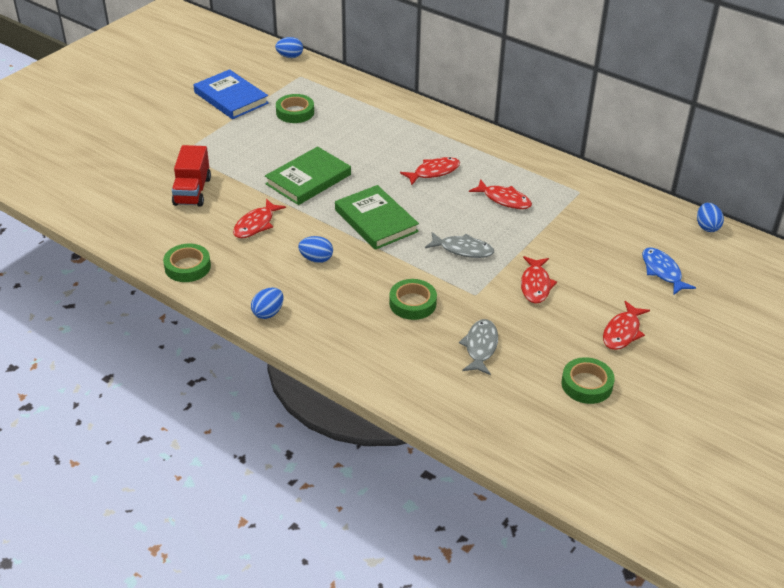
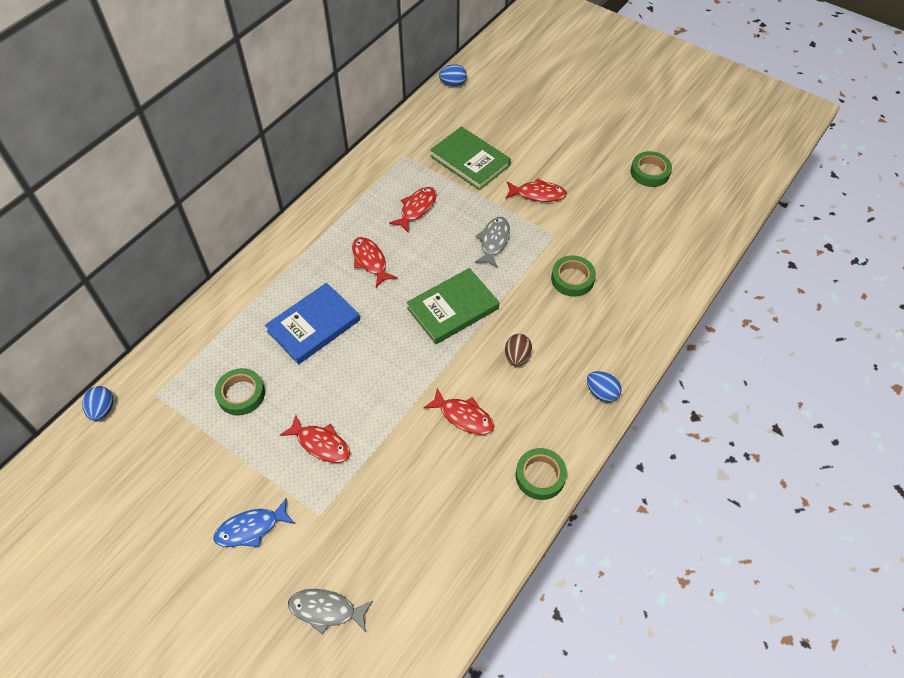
camera: 90 degrees left, 15 degrees up
red truck [172,145,211,207] -> none
blue book [194,69,269,119] -> blue book moved to [265,283,360,364]
green book [265,146,351,205] -> green book moved to [430,126,511,190]
blue egg [298,236,333,263] -> brown egg [505,334,532,366]
grey fish [459,319,498,375] -> grey fish moved to [288,589,373,635]
red fish [603,301,650,350] -> red fish moved to [280,415,350,463]
blue fish [642,247,696,295] -> blue fish moved to [214,498,295,547]

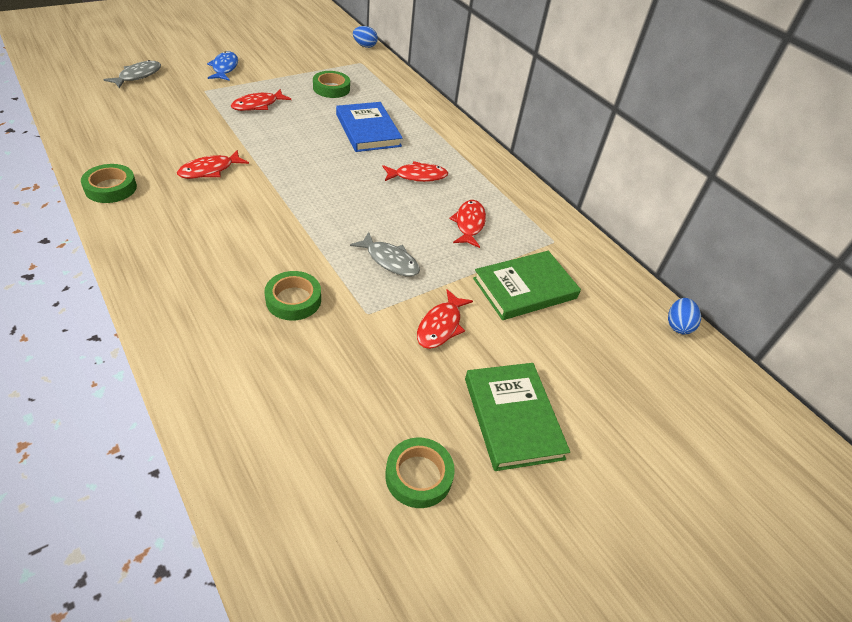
camera: 105 degrees right, 10 degrees down
red fish [389,187,436,232] -> red fish turned 135 degrees counterclockwise [449,200,486,248]
green book [407,268,499,344] -> green book moved to [465,363,570,471]
brown egg [505,334,532,366] -> none
blue egg [587,371,622,402] -> none

